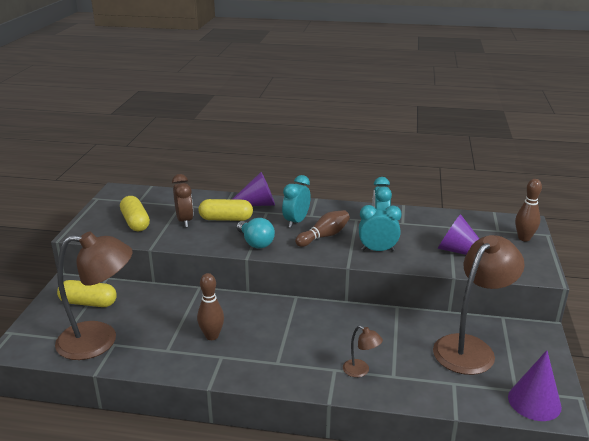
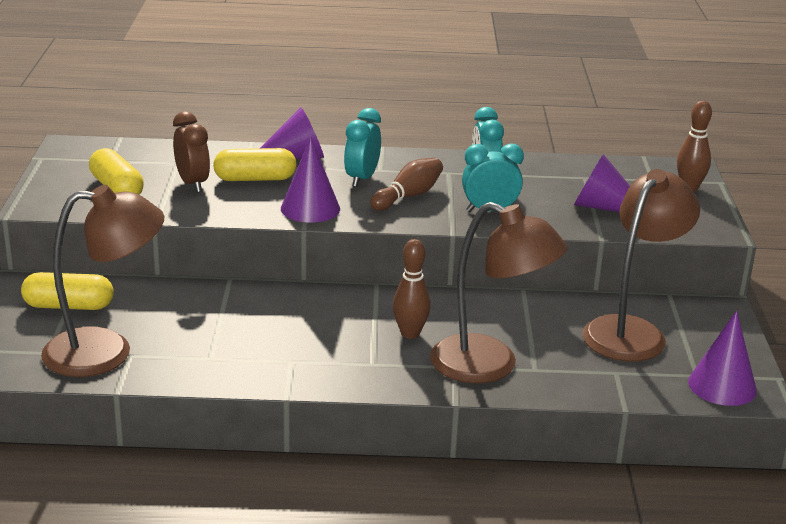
camera: 10 degrees left, 0 degrees up
brown bowling pin [197,273,224,340] -> brown bowling pin moved to [393,239,431,339]
turquoise light bulb [237,218,275,249] -> purple cone [281,137,340,223]
brown lamp [343,326,383,377] -> brown lamp [430,202,568,383], size x2.35

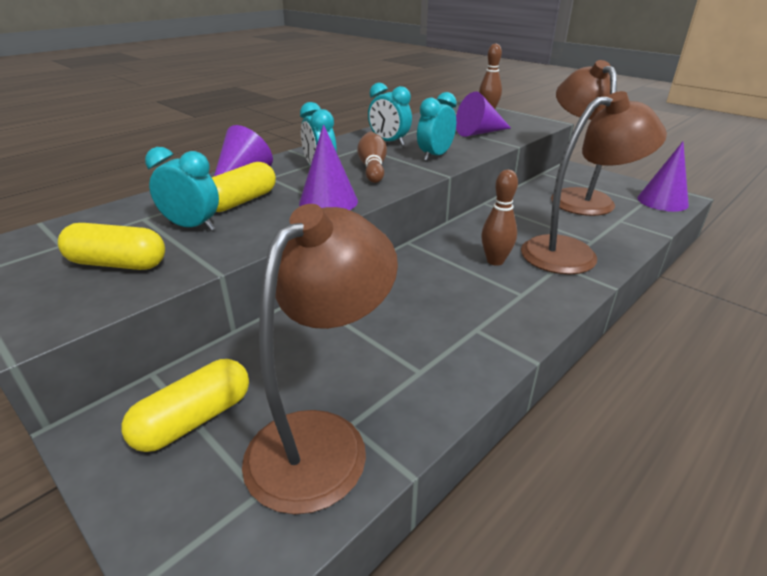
camera: 45 degrees left, 5 degrees up
brown clock [173,111,210,192] -> turquoise clock [145,147,219,231]

